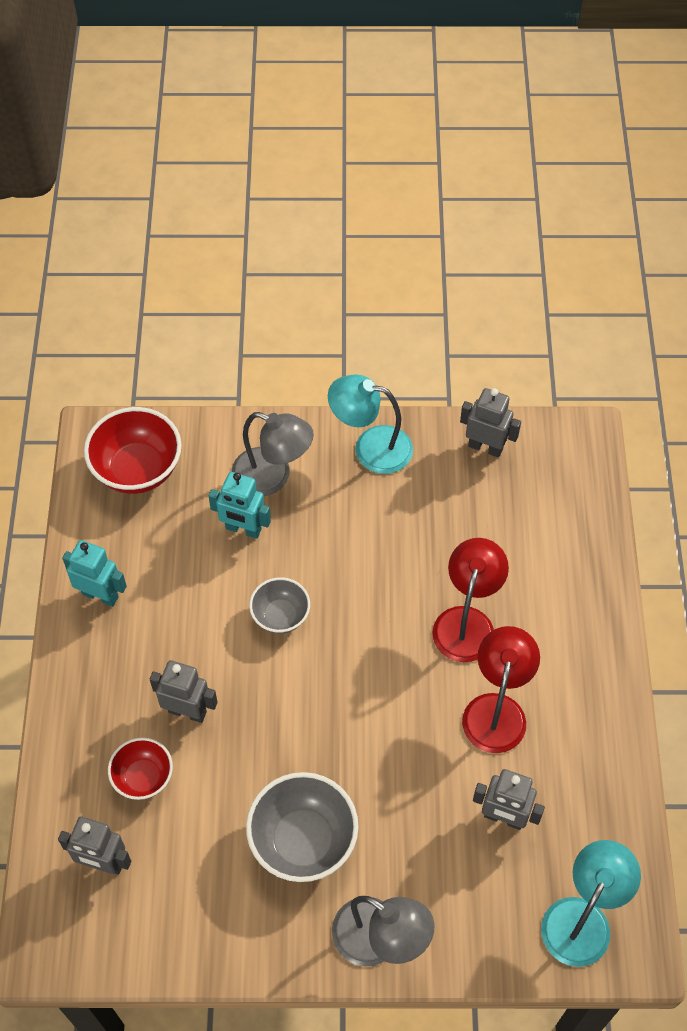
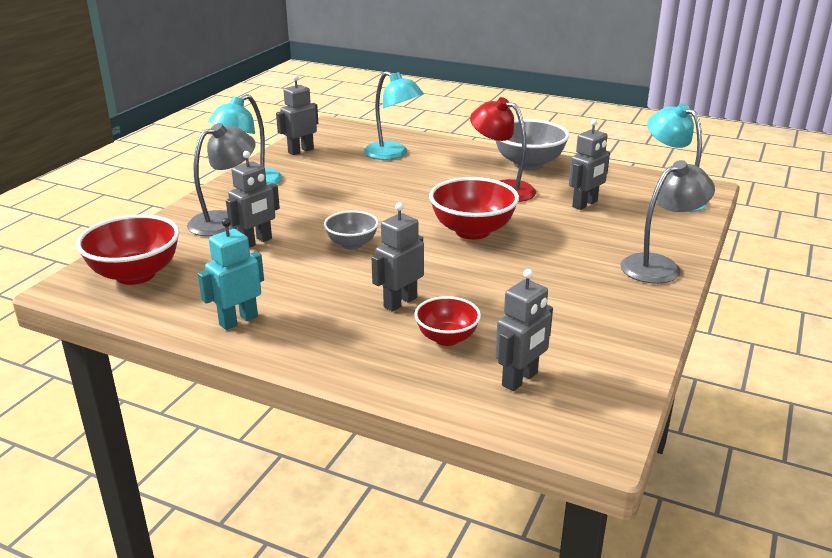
camera: 65 degrees left, 30 degrees down
turquoise robot [209,472,271,539] -> grey robot [226,151,280,248]
grey bowl [246,772,359,882] -> grey bowl moved to [495,119,569,170]
red lamp [432,538,509,662] -> none
none -> turquoise lamp [364,71,424,160]
none -> red bowl [429,177,519,240]

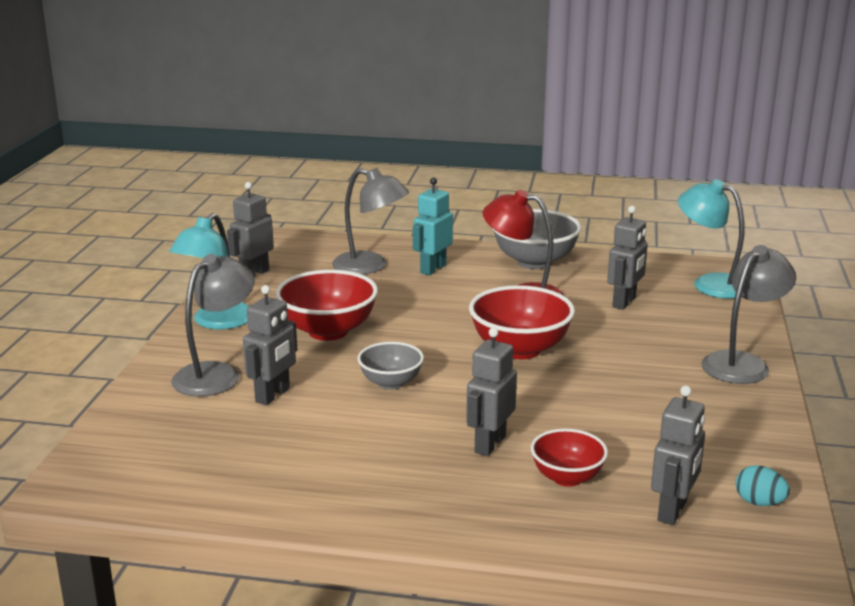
camera: 15 degrees left, 5 degrees down
red bowl [76,214,180,285] -> red bowl moved to [275,270,378,341]
turquoise robot [198,218,264,330] -> turquoise robot moved to [413,177,453,275]
turquoise lamp [364,71,424,160] -> grey lamp [332,168,409,275]
none -> turquoise egg [736,465,790,506]

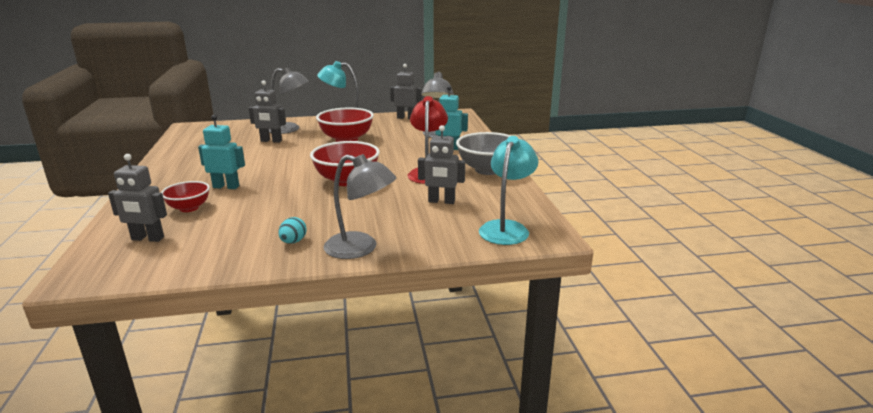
camera: 70 degrees right, 0 degrees up
grey bowl [358,342,424,390] -> none
grey robot [466,328,517,456] -> turquoise robot [198,115,245,189]
turquoise egg [736,465,790,506] -> turquoise egg moved to [278,217,307,244]

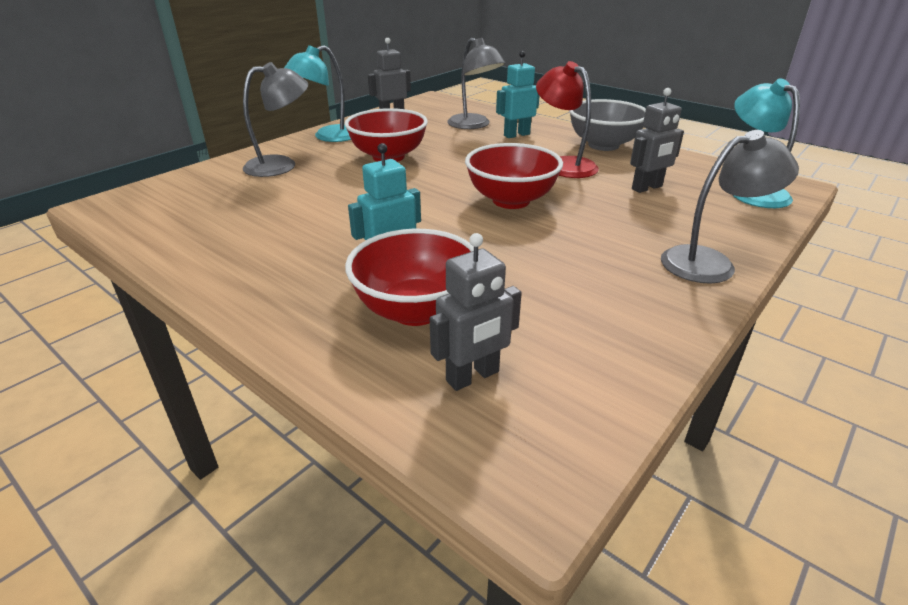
camera: 40 degrees left, 10 degrees up
red bowl [161,181,210,212] -> red bowl [345,229,474,326], size x1.67
grey robot [249,81,286,143] -> none
turquoise egg [278,217,307,244] -> none

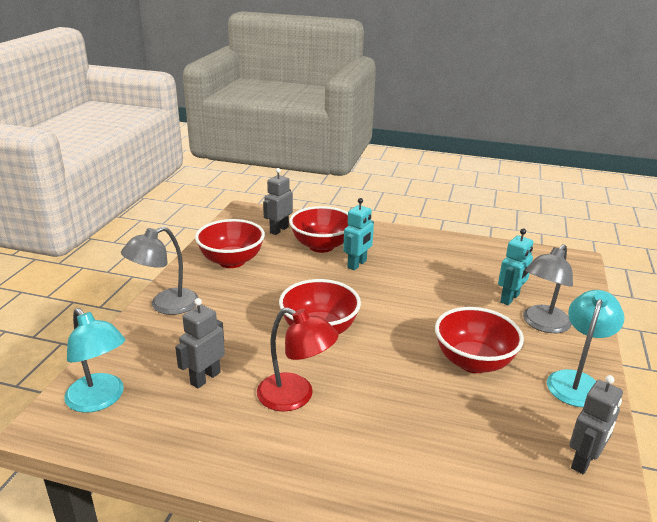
camera: 155 degrees right, 5 degrees down
grey lamp [447,38,505,129] -> none
turquoise robot [496,51,540,138] -> turquoise robot moved to [498,229,534,305]
grey bowl [569,99,646,151] -> none
none -> red bowl [195,219,265,268]

